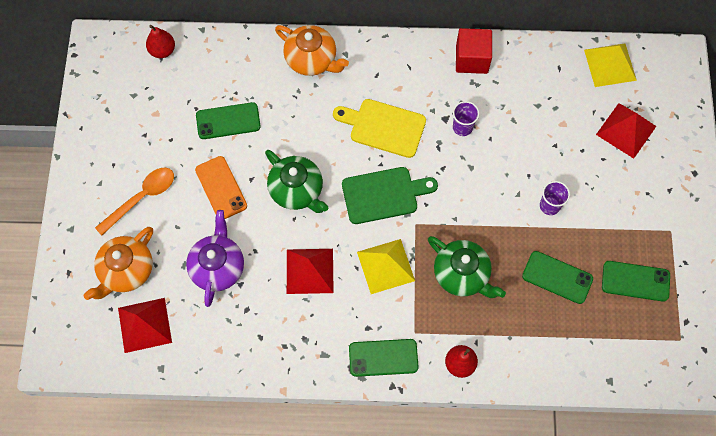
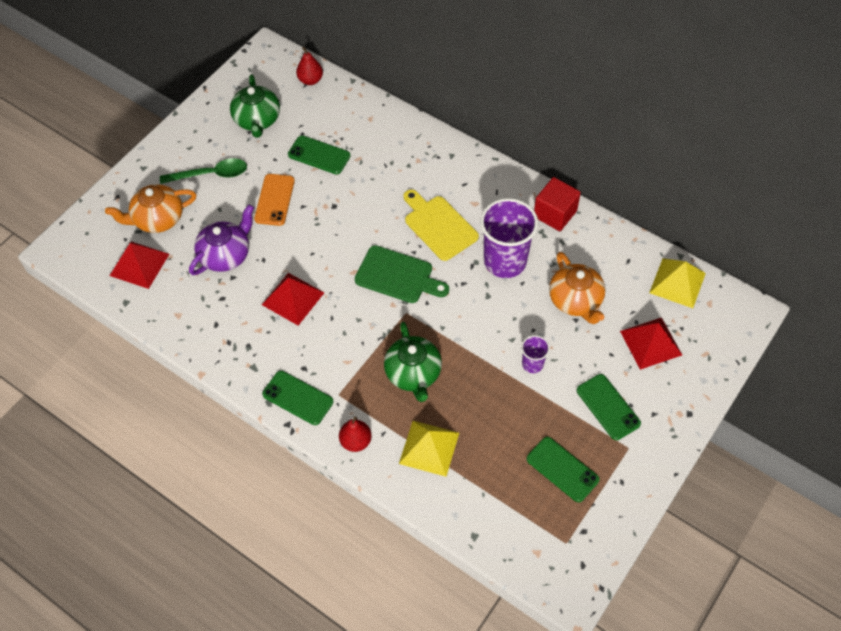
camera: 35 degrees right, 10 degrees down
orange spoon [95,168,174,235] -> green spoon [160,158,247,184]
green teapot [265,150,328,213] -> green teapot moved to [230,75,280,138]
orange teapot [275,25,349,76] -> orange teapot moved to [549,252,605,324]
yellow pyramid [357,239,415,294] -> yellow pyramid moved to [399,421,459,477]
purple cup [453,101,479,136] -> purple cup [480,198,538,278], size x2.10
green phone [522,251,593,304] -> green phone moved to [577,374,641,440]

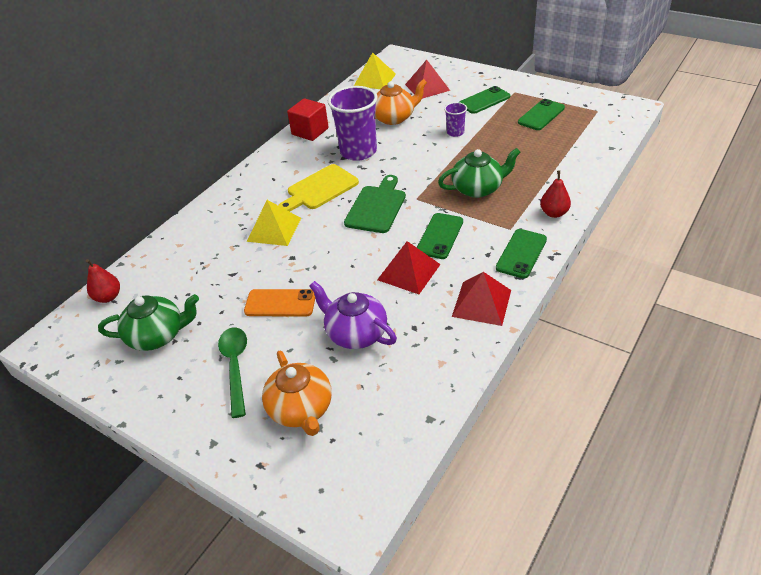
camera: 90 degrees left, 15 degrees down
red pyramid [110,241,169,289] -> red pyramid moved to [452,272,511,326]
green phone [288,135,350,174] -> green phone moved to [417,213,463,259]
yellow pyramid [399,421,459,477] -> yellow pyramid moved to [247,200,301,246]

